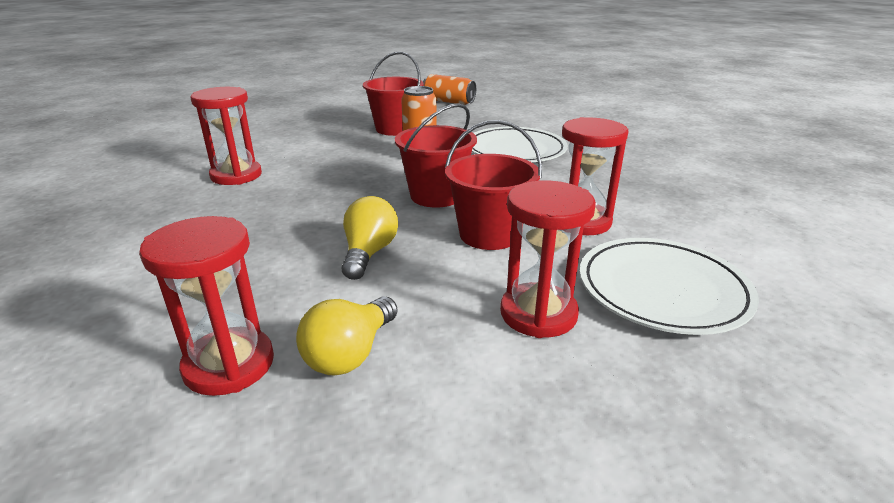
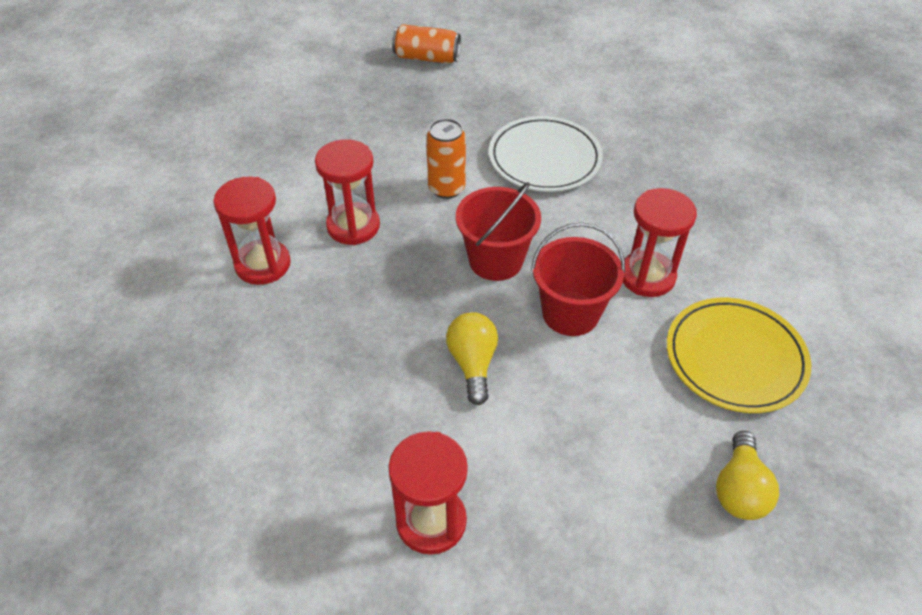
camera: 15 degrees left, 20 degrees up
yellow light bulb [296,296,398,375] -> yellow light bulb moved to [716,431,779,520]
red bucket [363,52,424,136] -> none
red hourglass [500,181,596,338] -> red hourglass moved to [315,139,380,245]
white plate [580,238,759,335] -> yellow plate [667,298,811,413]

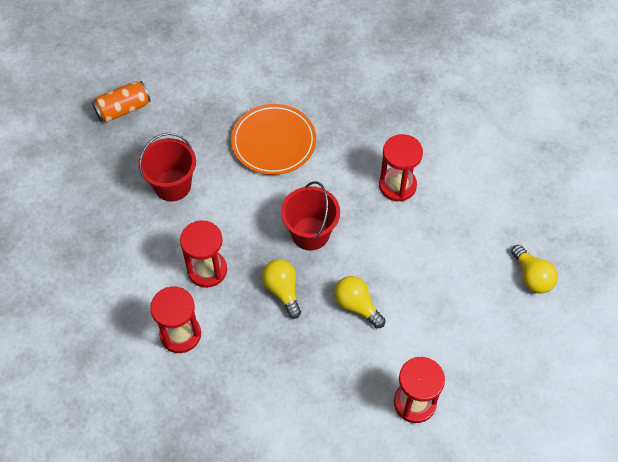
camera: 40 degrees left, 10 degrees up
orange can [426,118,466,199] -> none
white plate [489,116,603,192] -> orange plate [231,104,316,175]
red bucket [531,222,625,336] -> red bucket moved to [138,133,196,201]
yellow plate [667,298,811,413] -> none
none -> yellow light bulb [262,260,301,319]

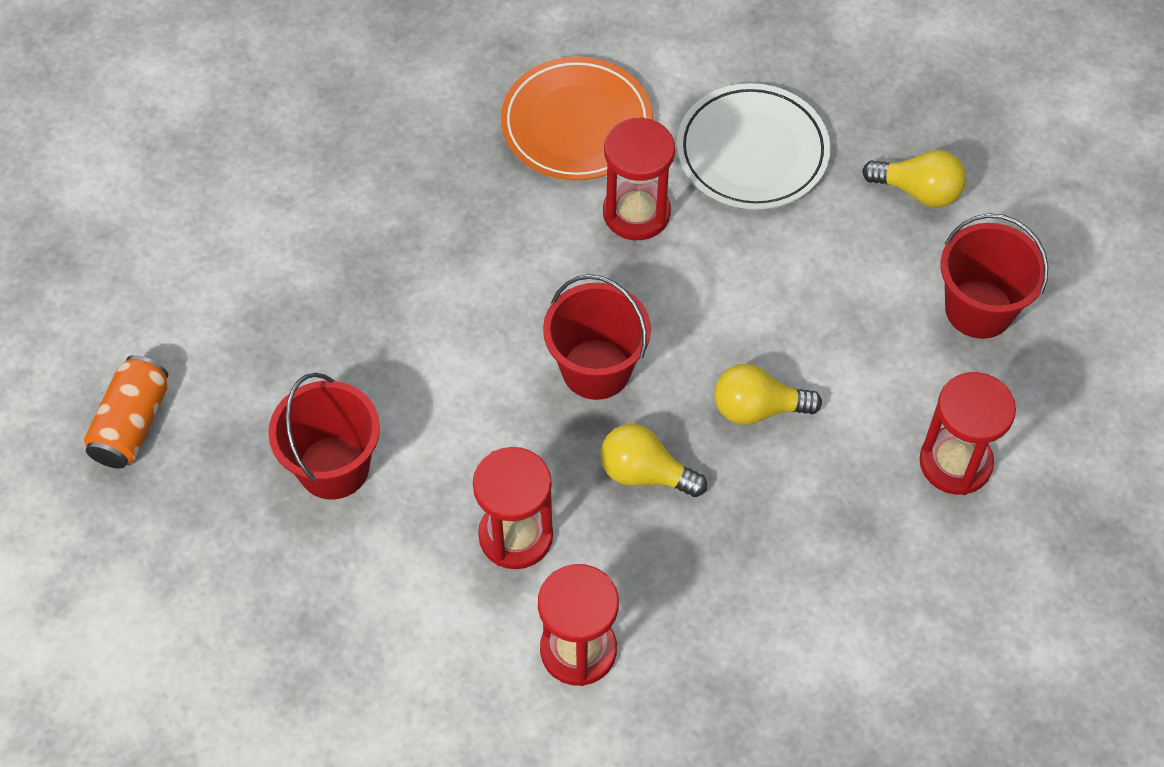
camera: 45 degrees left, 0 degrees up
orange plate [231,104,316,175] -> orange plate moved to [501,57,653,181]
none -> white plate [677,83,831,209]
none -> red bucket [941,213,1048,339]

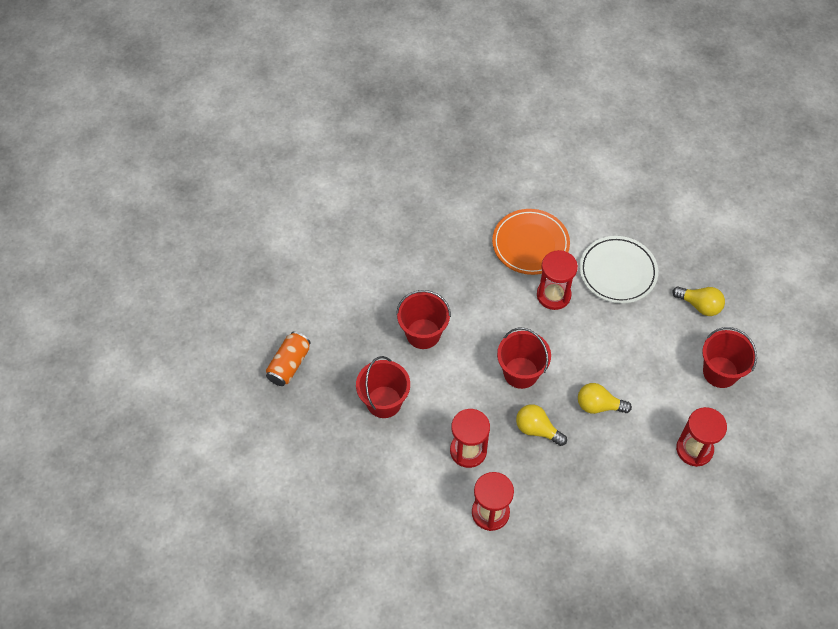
camera: 10 degrees right, 0 degrees up
none -> red bucket [396,290,451,349]

